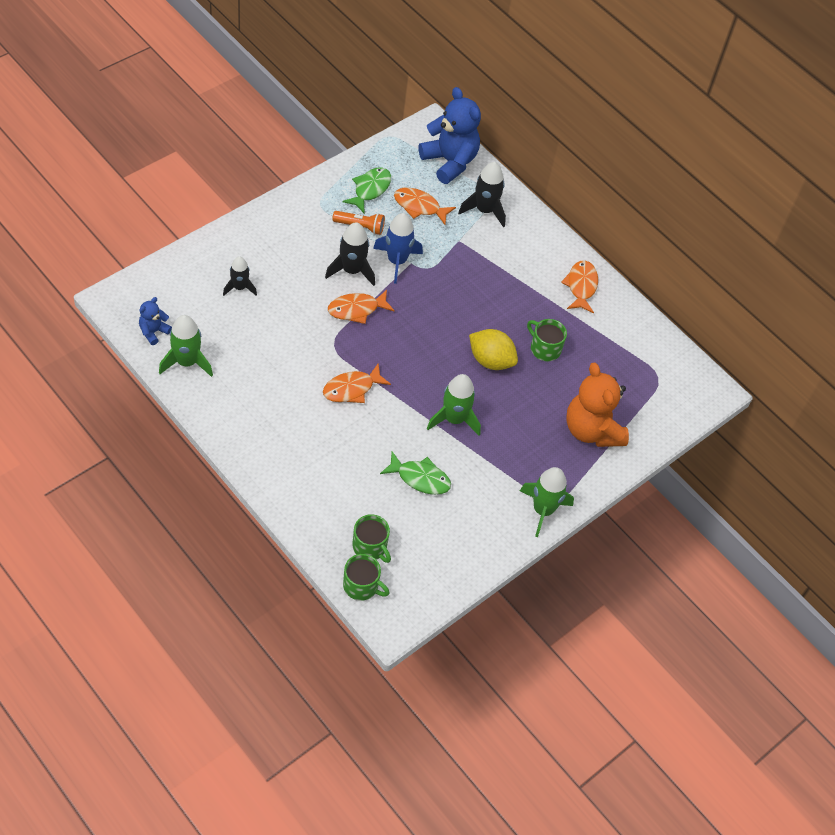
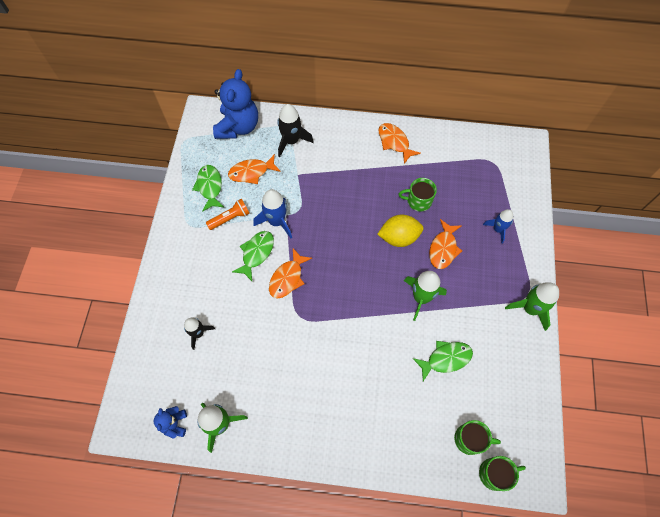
camera: 35 degrees left, 10 degrees up
orange fish [323,364,391,403] -> orange fish moved to [429,219,462,269]
black rocket [325,222,375,286] -> green fish [232,231,274,281]
blue teddy bear [418,87,481,184] -> blue teddy bear turned 90 degrees clockwise [213,69,258,139]
orange teddy bear [566,363,629,447] -> blue rocket [483,209,513,244]

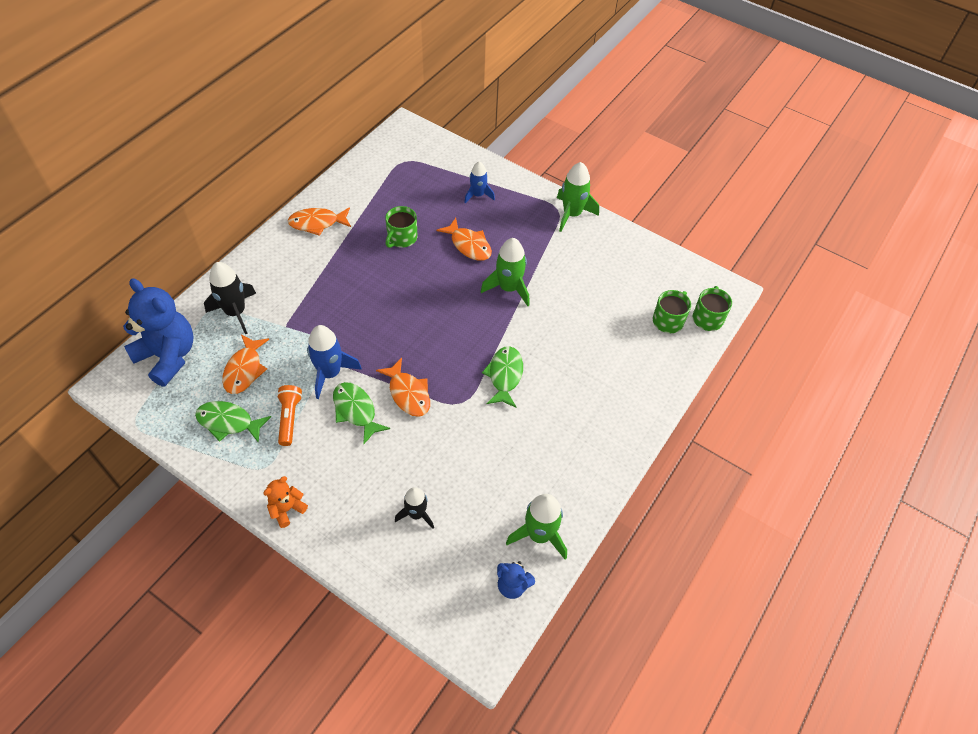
camera: 65 degrees left, 10 degrees down
yellow lemon [377,214,423,247] -> none
green fish [413,341,473,381] -> green fish moved to [482,346,523,408]
none -> orange teddy bear [263,476,308,528]

